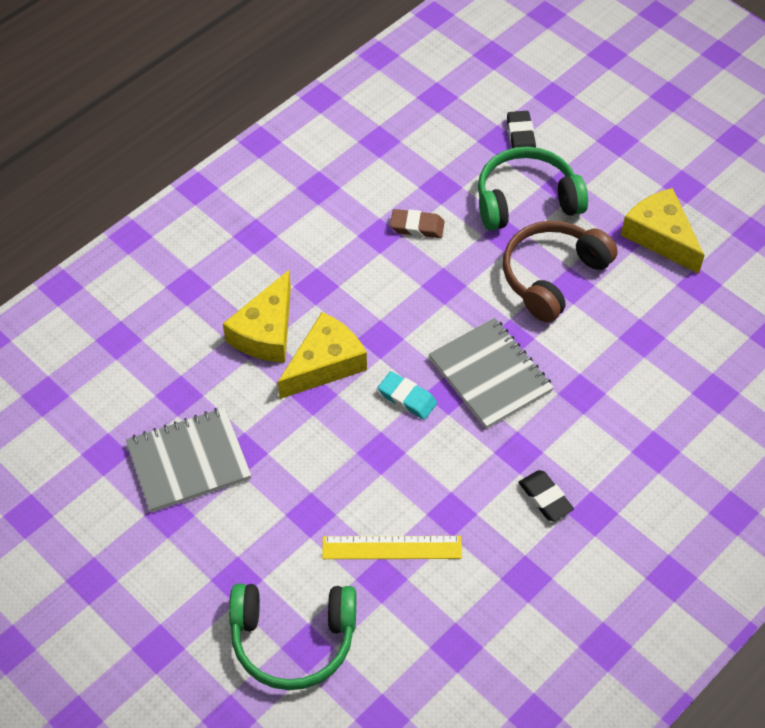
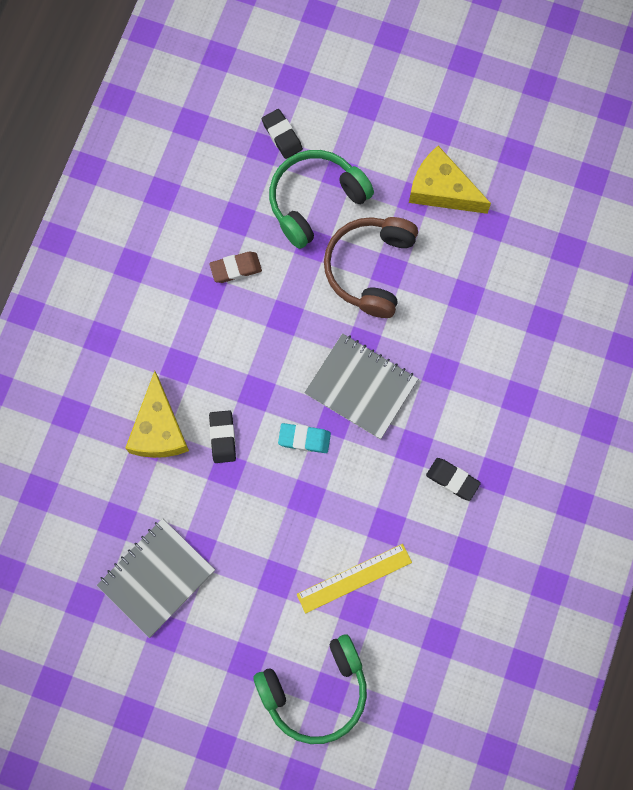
camera: 25 degrees left, 20 degrees up
yellow cheese [278,312,367,399] -> black eraser [209,410,236,463]

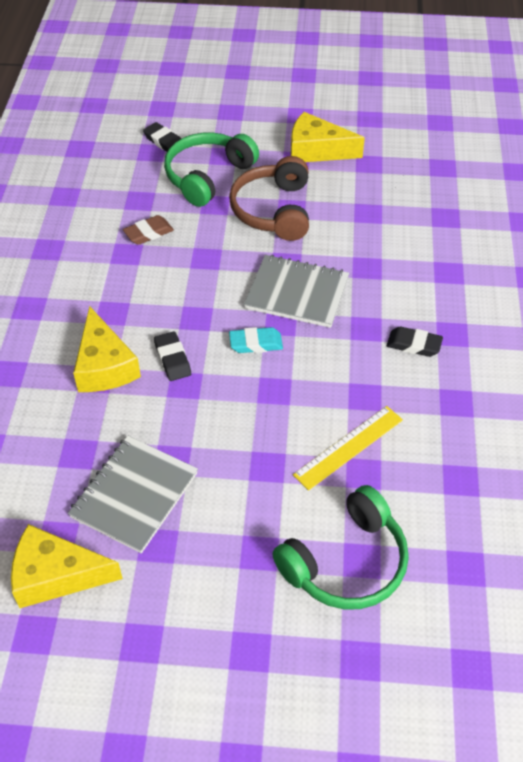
camera: 15 degrees left, 25 degrees down
none -> yellow cheese [11,524,123,608]

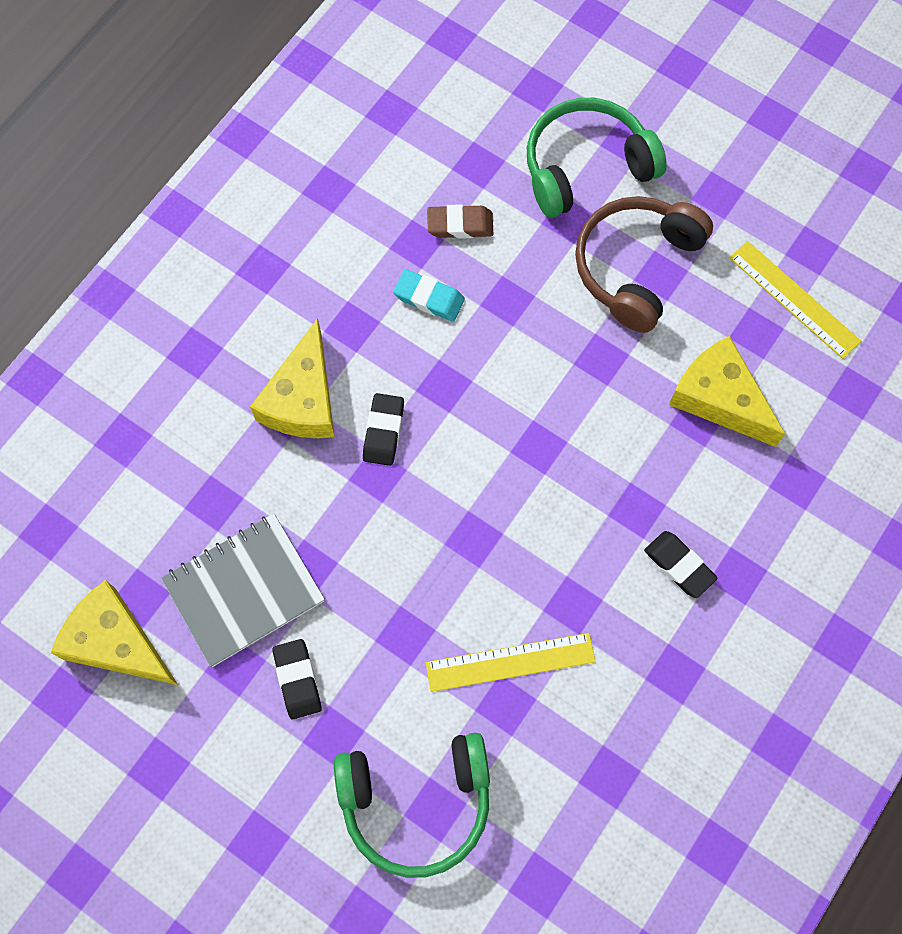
camera: 30 degrees right, 20 degrees up
black eraser [143,122,181,152] -> black eraser moved to [273,639,322,719]
turquoise eraser [229,327,283,353] -> turquoise eraser moved to [393,269,465,322]
grey notebook [244,255,349,328] -> none
yellow cheese [291,112,365,162] -> yellow cheese moved to [669,336,785,447]
none -> yellow ruler [729,241,861,359]

